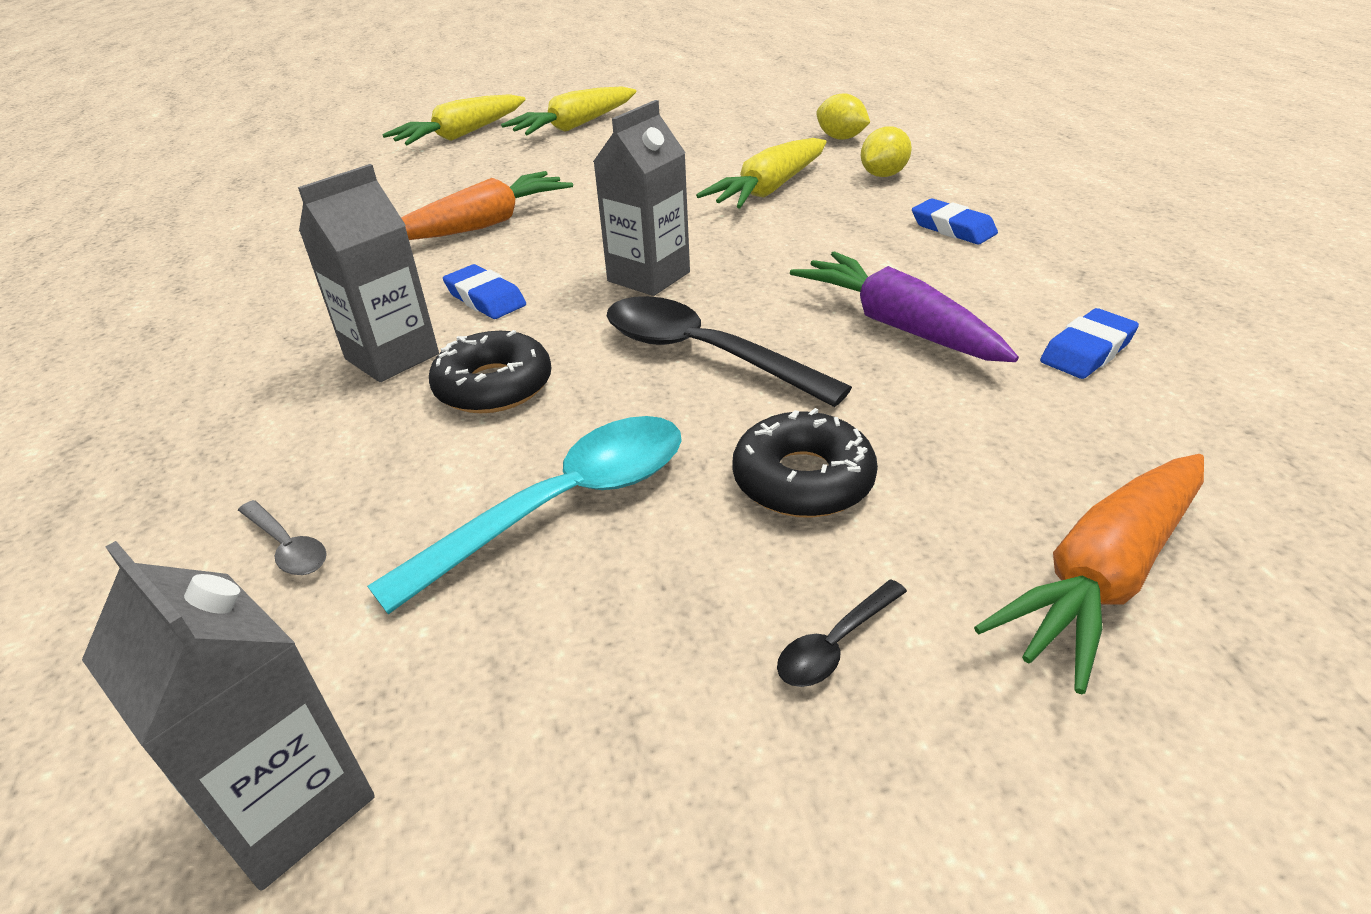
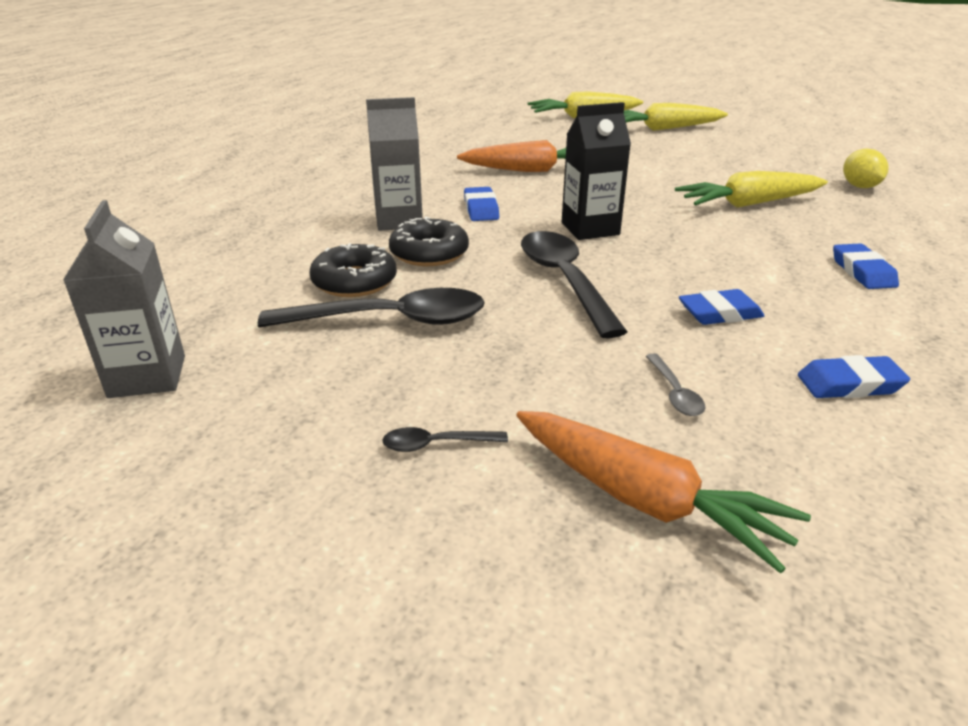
camera: 35 degrees right, 5 degrees down
grey spoon [238,500,327,575] -> grey spoon moved to [646,354,705,416]
turquoise spoon [367,416,682,614] -> black spoon [258,288,485,328]
grey carton [593,100,690,296] -> black carton [562,102,631,240]
black donut [732,408,878,518] -> black donut moved to [309,243,397,297]
purple carrot [790,251,1019,362] -> blue eraser [679,289,764,325]
yellow lemon [861,126,912,177] -> none
orange carrot [974,454,1204,694] -> orange carrot turned 135 degrees counterclockwise [516,411,811,573]

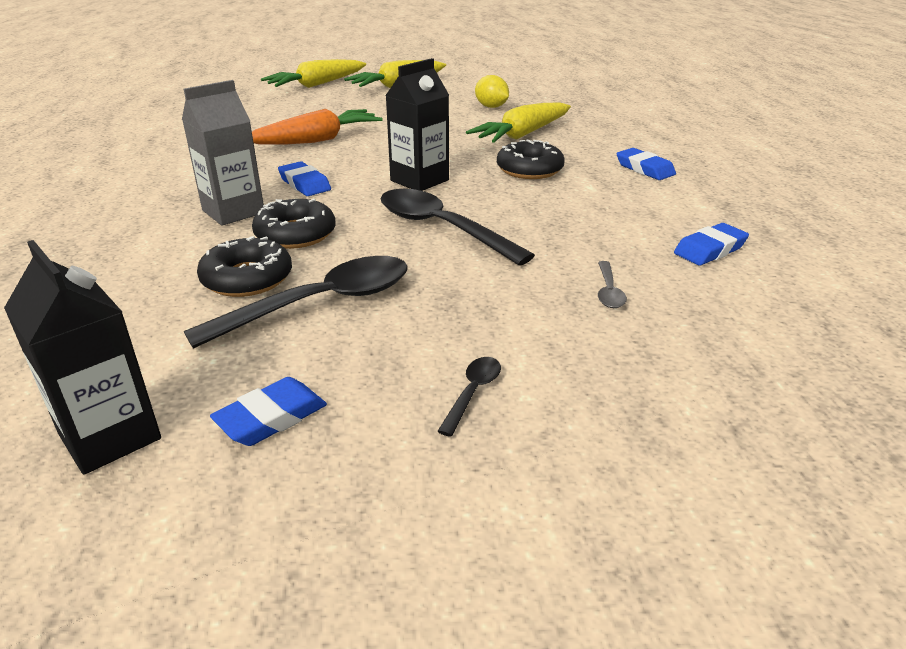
camera: 30 degrees left, 0 degrees up
grey carton [63,200,185,398] -> black carton [4,240,161,475]
black spoon [382,427,508,452] -> black spoon turned 150 degrees clockwise [437,357,501,437]
orange carrot [516,411,811,573] -> none
grey spoon [646,354,705,416] -> grey spoon turned 45 degrees clockwise [598,261,627,308]
blue eraser [679,289,764,325] -> blue eraser moved to [210,377,327,446]
yellow lemon [843,149,889,188] -> yellow lemon moved to [475,75,509,108]
none -> black donut [497,140,565,179]

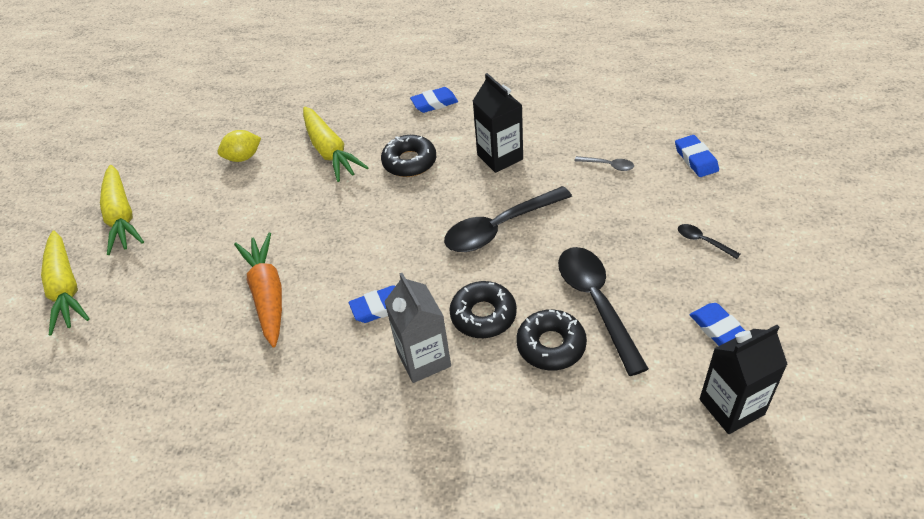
camera: 70 degrees left, 15 degrees up
black carton [385,58,449,191] -> black carton moved to [473,73,523,173]
blue eraser [674,223,749,266] -> blue eraser moved to [675,135,719,177]

